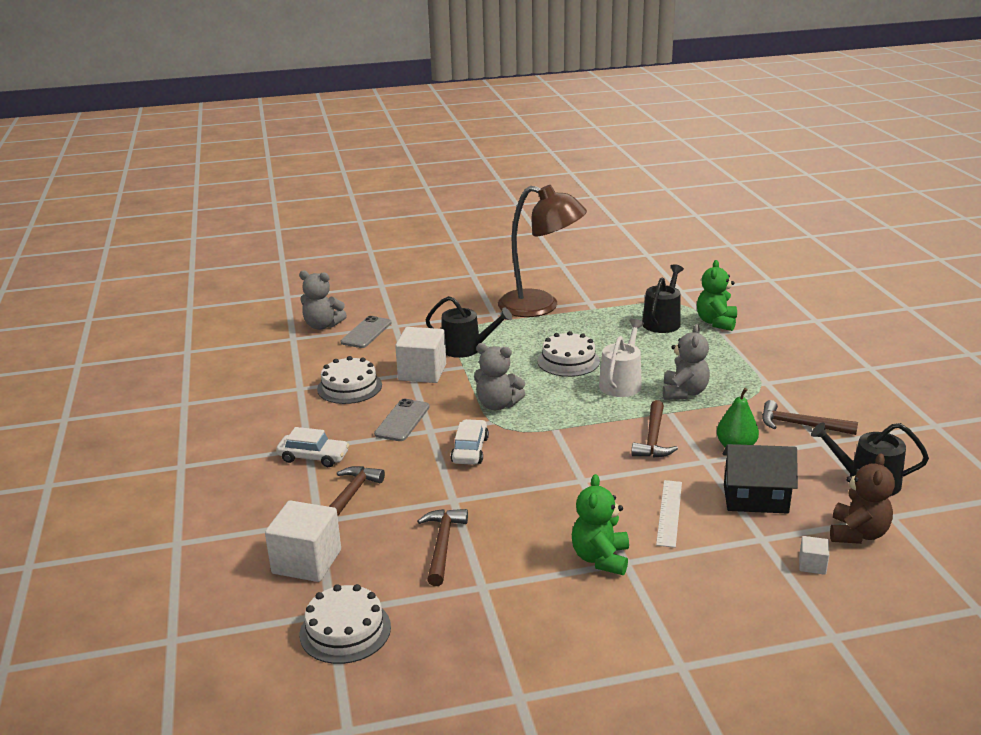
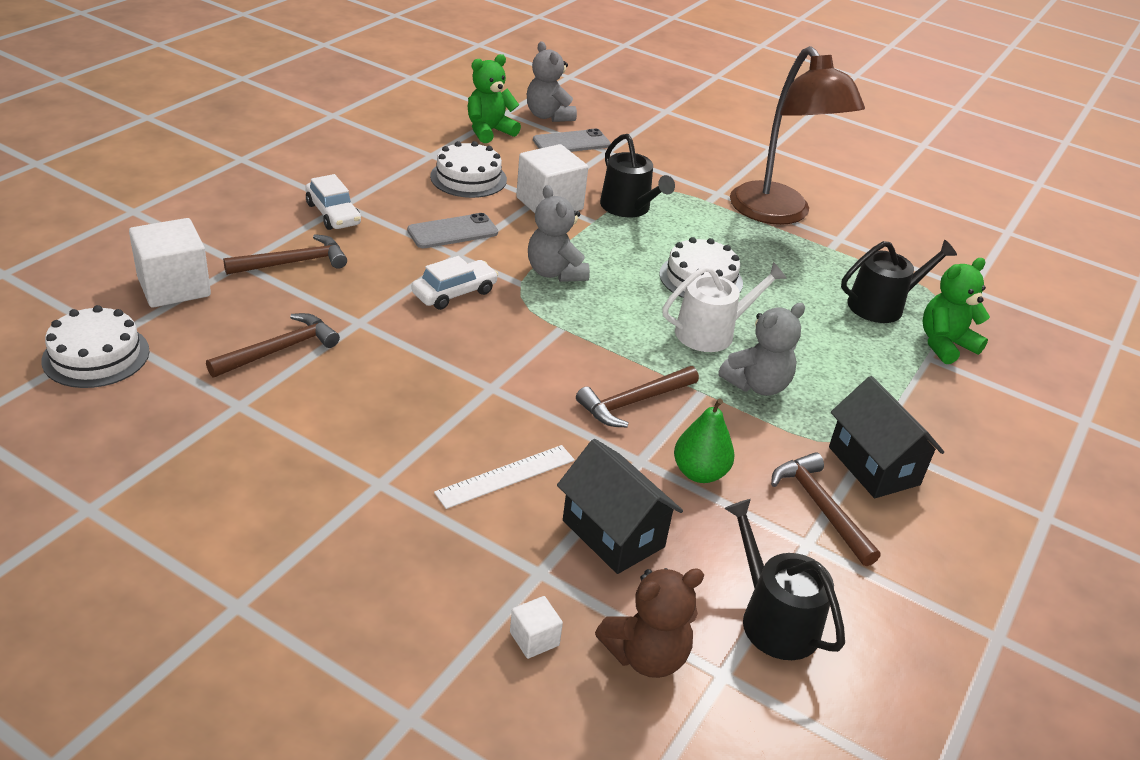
camera: 40 degrees right, 10 degrees up
green teddy bear [572,474,629,575] -> green teddy bear moved to [468,54,521,143]
none -> black house [829,376,944,498]

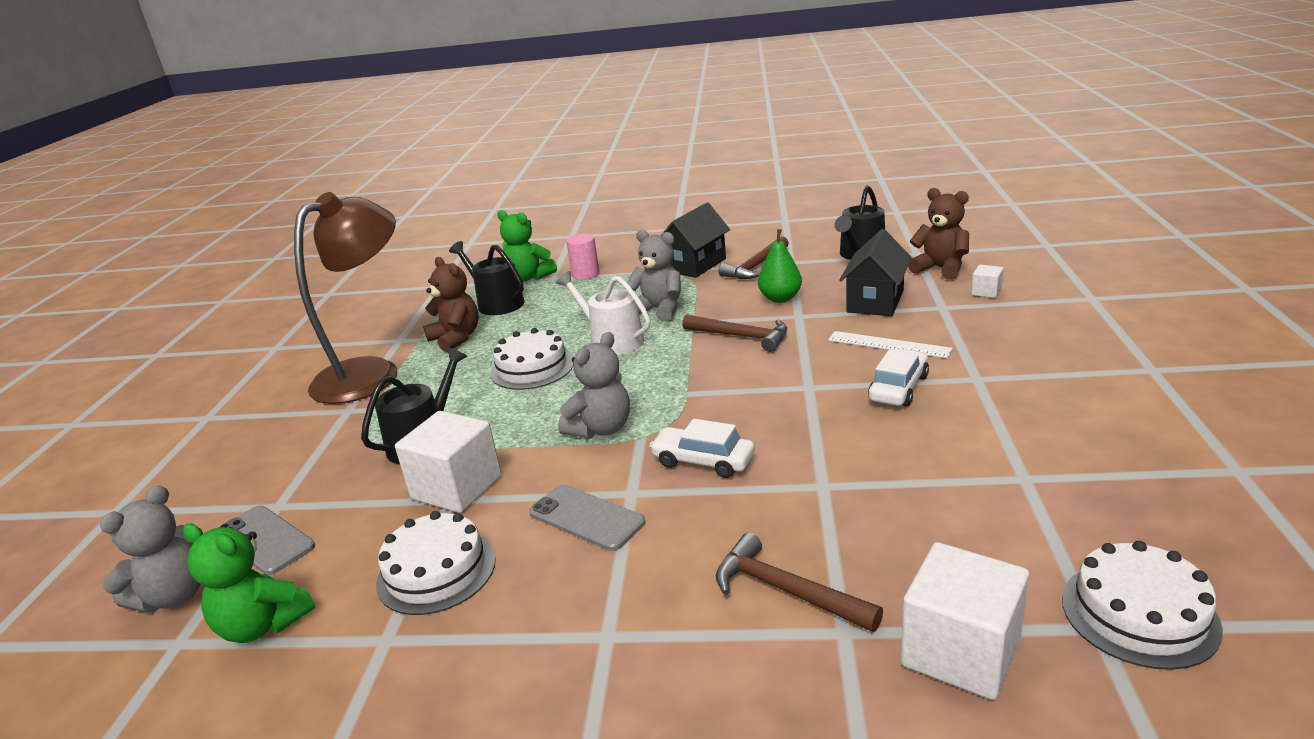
camera: 110 degrees left, 10 degrees down
brown hammer [206,313,340,377] -> none
white car [305,174,361,230] -> white car moved to [868,349,929,406]
none -> brown teddy bear [423,257,479,352]
none -> pink cylinder [566,234,599,280]

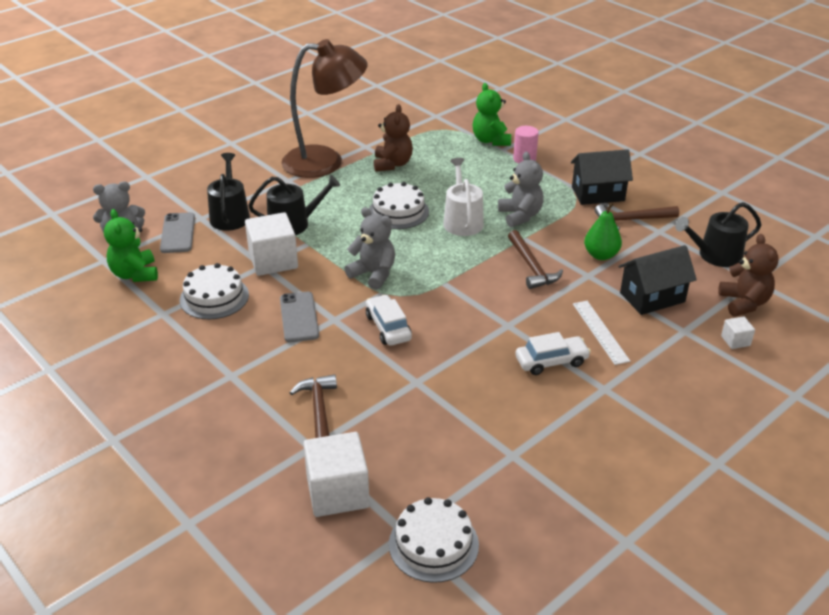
camera: 40 degrees right, 10 degrees up
black watering can [449,241,525,315] -> black watering can moved to [207,153,250,231]
grey teddy bear [558,332,630,438] -> grey teddy bear turned 135 degrees counterclockwise [344,207,395,290]

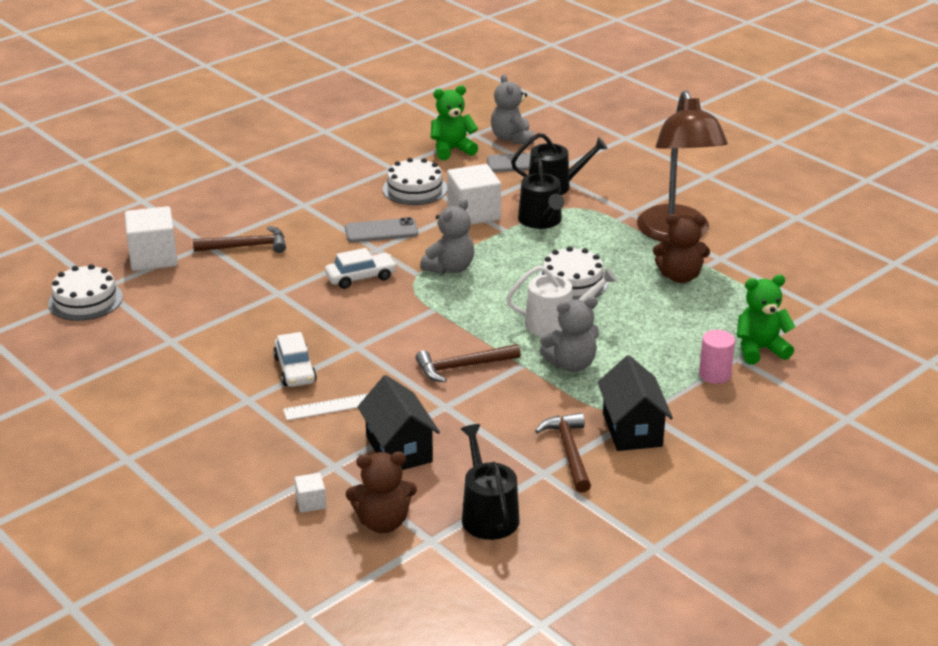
camera: 90 degrees right, 5 degrees down
green pear [584,203,622,260] -> none

